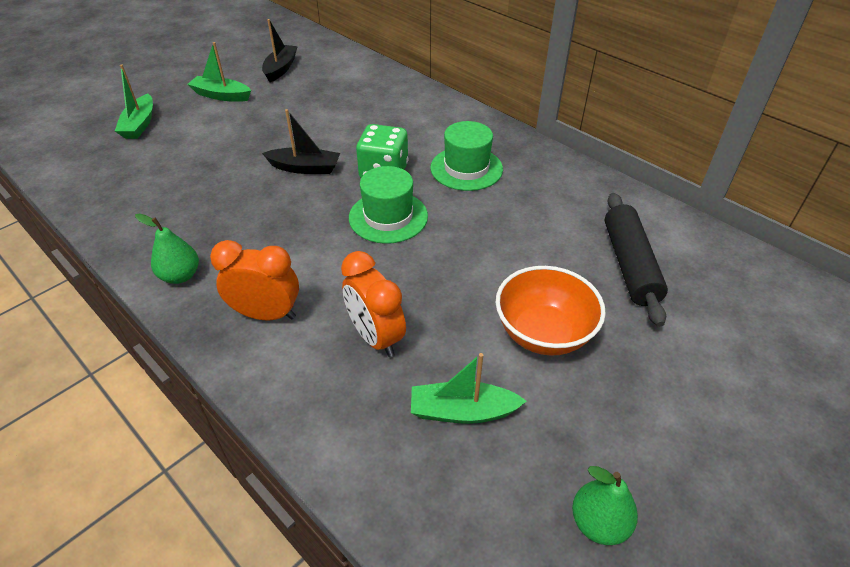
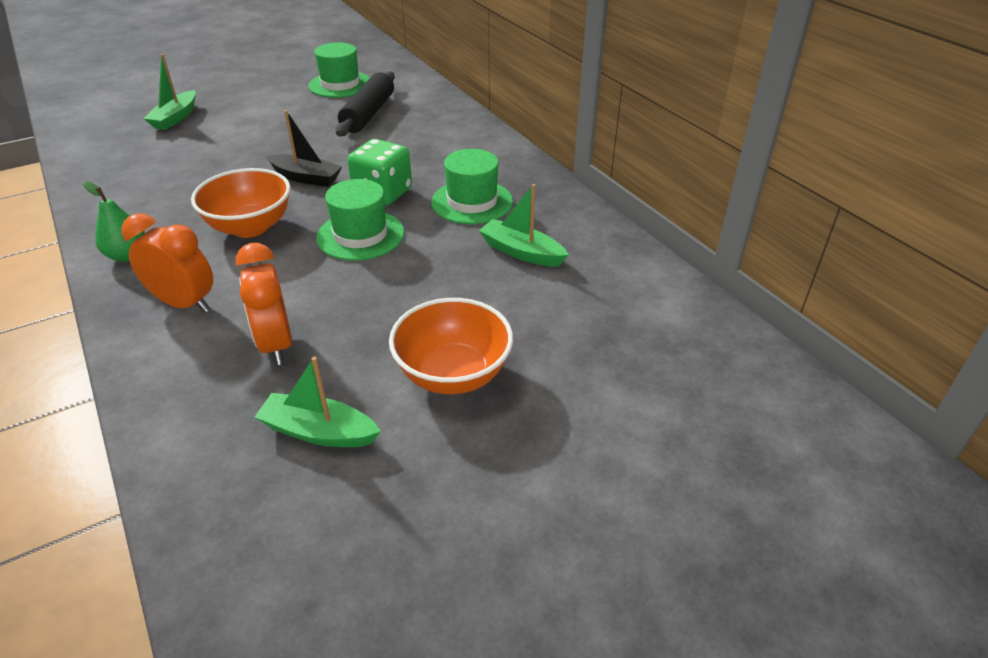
camera: 15 degrees right, 5 degrees down
green boat [187,42,251,102] -> green boat moved to [479,184,569,266]
black boat [262,19,298,82] -> green hat [308,42,370,98]
green pear [572,466,638,545] -> none
black rolling pin [605,193,668,327] -> black rolling pin moved to [336,71,395,136]
none -> orange bowl [191,168,290,238]

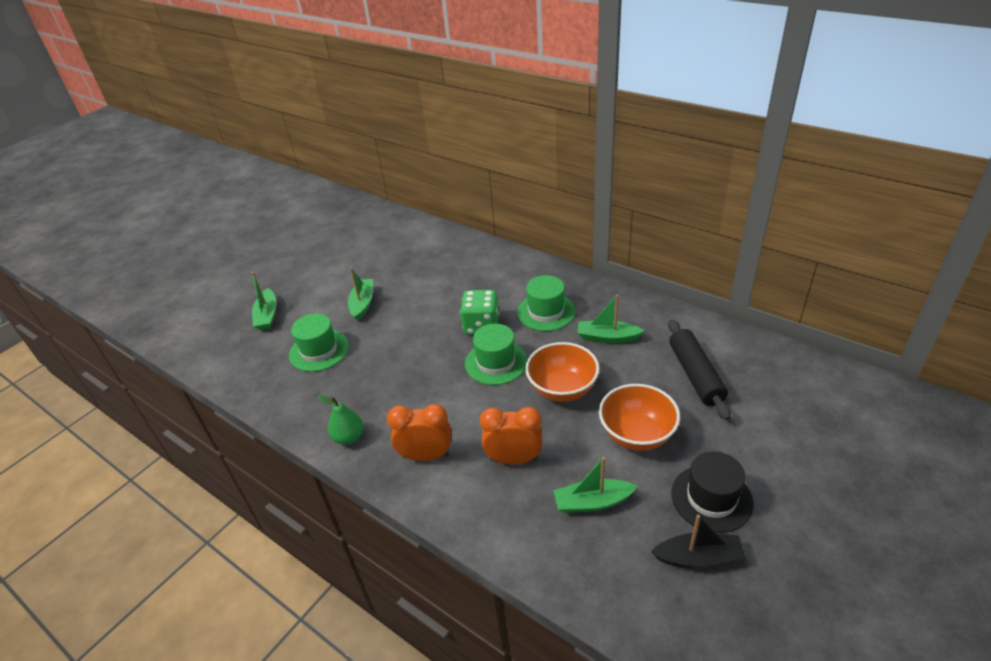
camera: 20 degrees left, 0 degrees up
orange bowl [191,168,290,238] -> orange bowl moved to [525,342,600,402]
orange clock [236,243,292,365] -> orange clock turned 135 degrees clockwise [480,407,542,465]
black boat [266,110,343,187] -> black boat moved to [651,514,746,568]
green hat [308,42,370,98] -> green hat moved to [289,313,349,372]
black rolling pin [336,71,395,136] -> black rolling pin moved to [668,319,731,421]
none -> green boat [348,267,373,321]
none -> black hat [671,451,753,533]

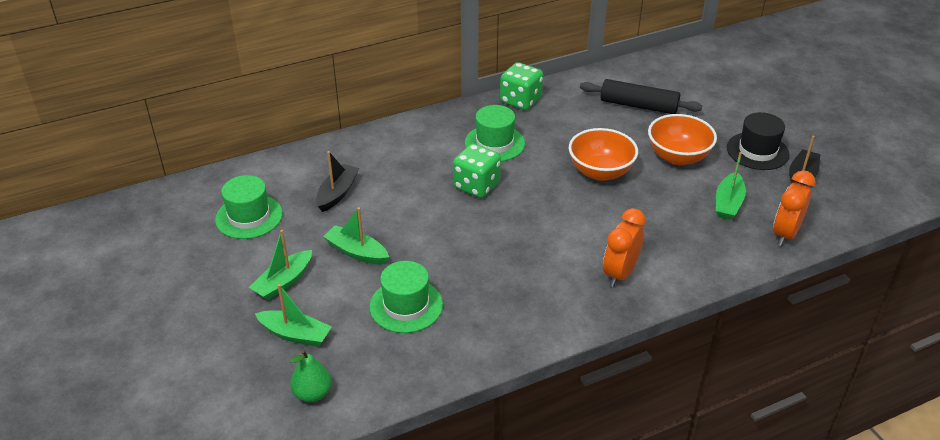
camera: 65 degrees left, 0 degrees up
green pear [317,396,363,445] -> green pear moved to [289,350,332,402]
green hat [465,324,527,385] -> green hat moved to [215,175,283,239]
orange clock [480,407,542,465] -> orange clock moved to [773,170,816,246]
green boat [577,295,645,343] -> green boat moved to [249,230,312,300]
none -> black boat [316,151,359,212]
none -> green dice [500,62,543,110]

